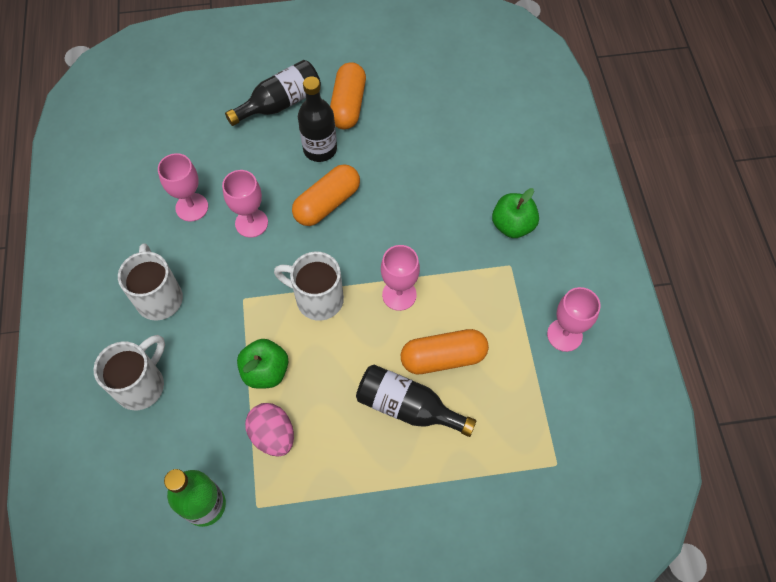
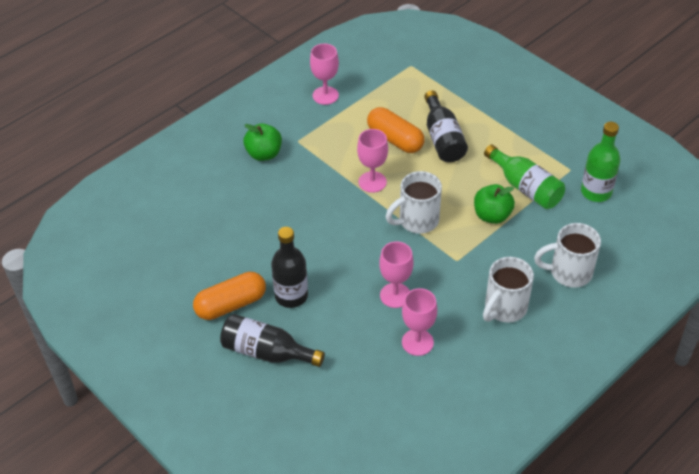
camera: 125 degrees left, 15 degrees down
pink egg [245,403,294,457] -> green bottle [484,144,565,209]
white mug [274,252,344,321] -> white mug turned 75 degrees clockwise [386,171,442,234]
orange capsule [292,164,360,226] -> none

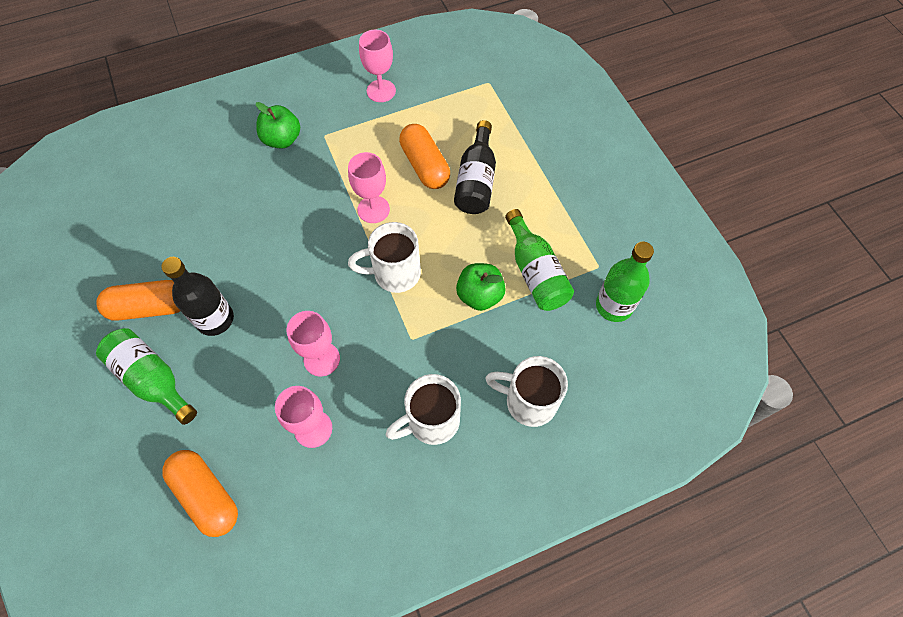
camera: 20 degrees right, 15 degrees up
black bottle [220,314,325,367] -> green bottle [96,328,197,425]
none -> orange capsule [162,450,238,537]

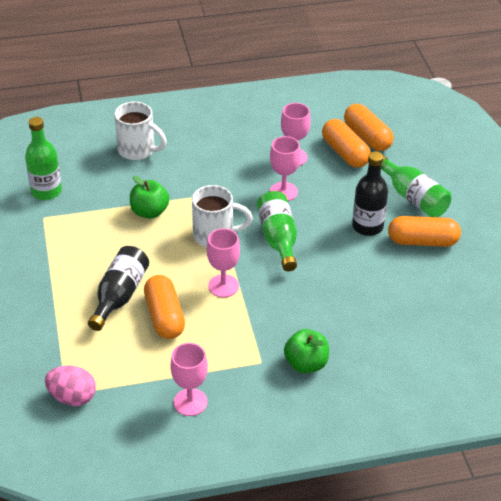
camera: 170 degrees left, 20 degrees down
white mug [386,374,461,445] -> none
green bottle [505,209,574,311] -> green bottle moved to [256,191,297,271]
none -> pink egg [45,366,96,406]
none -> orange capsule [322,119,371,168]

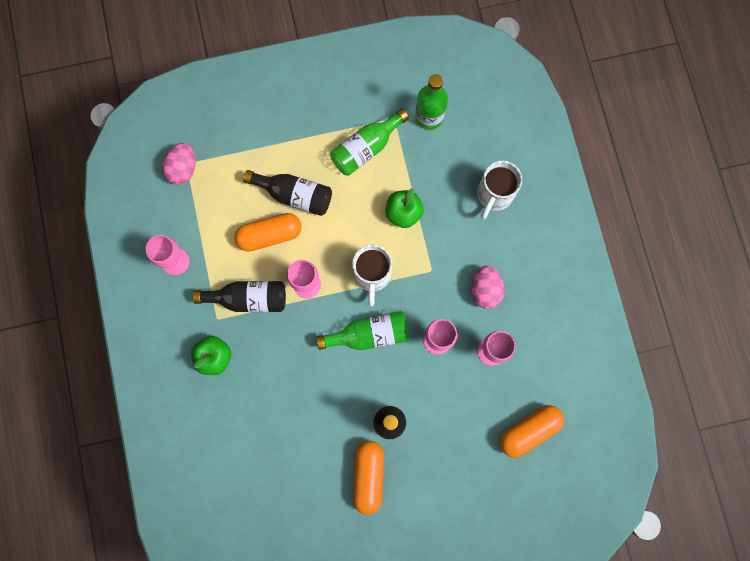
camera: 90 degrees right, 35 degrees up
orange capsule [322,119,371,168] -> none
green bottle [381,156,451,217] -> green bottle moved to [330,109,409,176]
none -> black bottle [193,281,286,312]
none -> pink egg [472,265,504,309]

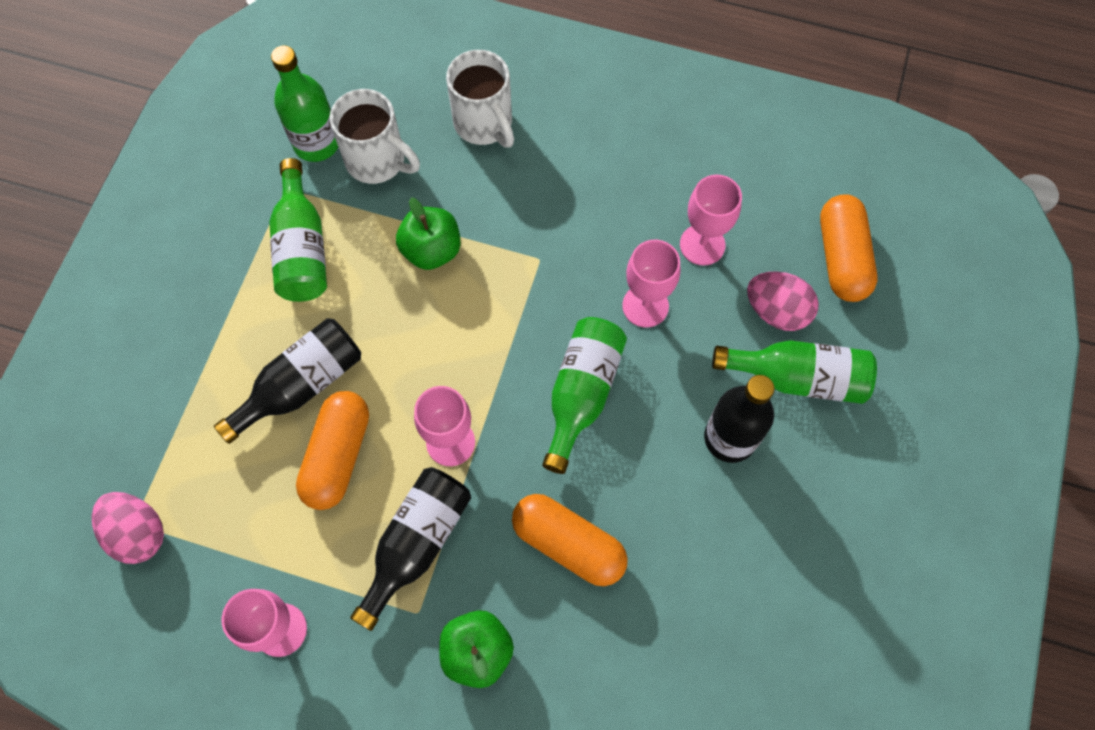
camera: 60 degrees left, 10 degrees down
white mug [352,244,392,306] -> white mug moved to [330,89,420,184]
orange capsule [353,441,384,515] -> orange capsule moved to [512,494,628,586]
pink egg [472,265,504,309] -> pink egg moved to [747,271,819,331]
none -> green bottle [712,340,877,404]

